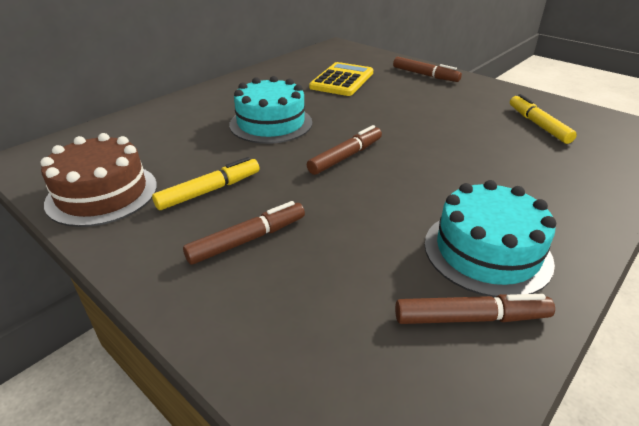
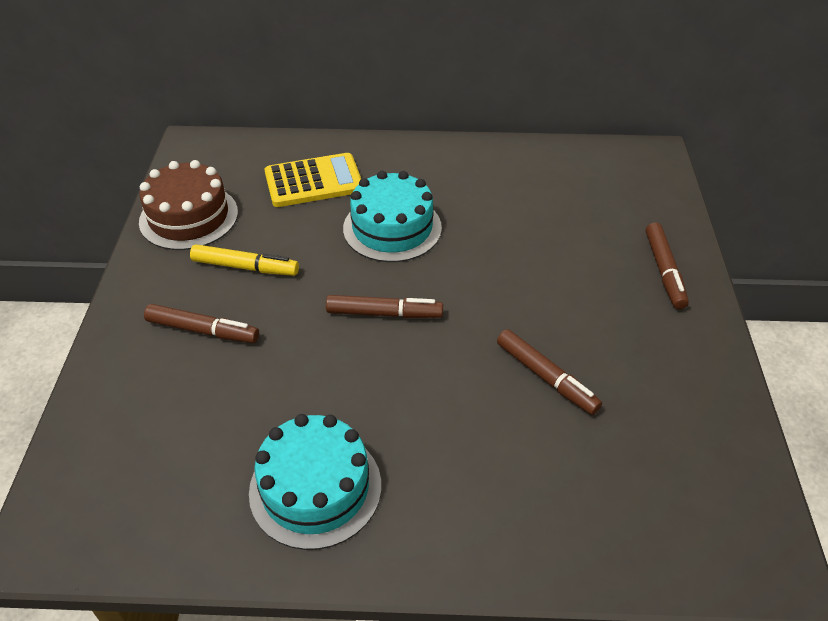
camera: 50 degrees right, 10 degrees up
yellow calculator [309,62,373,96] -> yellow calculator moved to [265,153,361,207]
brown marker [395,294,555,324] -> brown marker moved to [497,329,602,415]
yellow marker [510,94,577,144] -> none

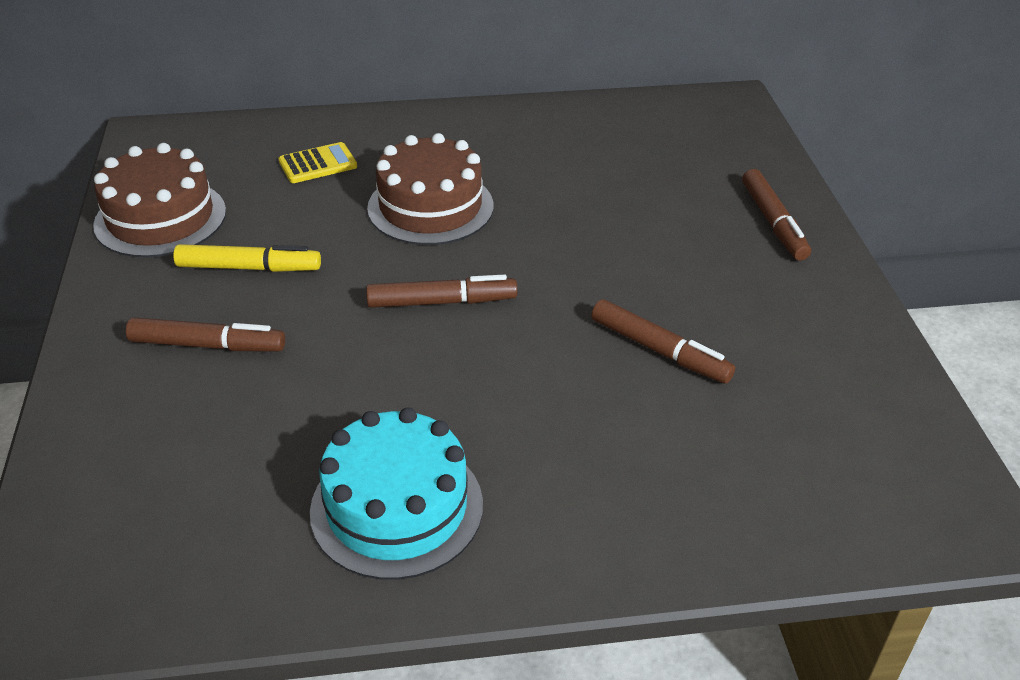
camera: 10 degrees left, 5 degrees down
yellow calculator [265,153,361,207] -> yellow calculator [278,142,357,183], size x0.59
turquoise cake [343,171,442,262] -> brown cake [367,133,493,245]

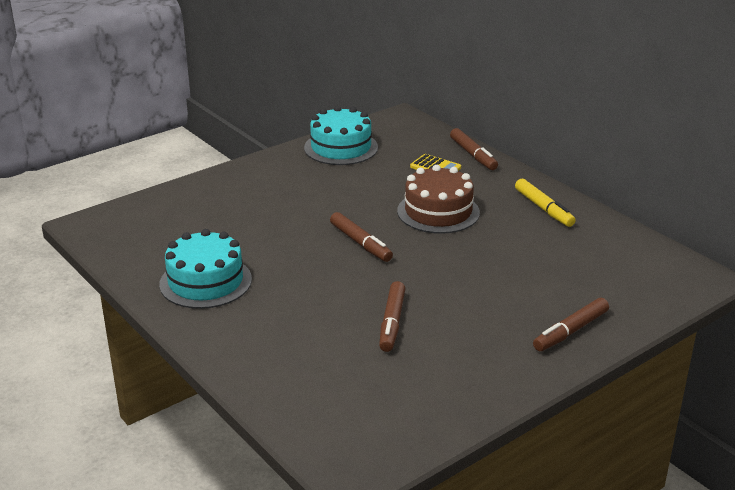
camera: 60 degrees right, 10 degrees down
brown cake [93,143,226,257] -> turquoise cake [304,106,378,165]
brown marker [126,317,285,351] -> brown marker moved to [450,128,498,170]
yellow marker [173,244,321,272] -> yellow marker moved to [515,179,576,227]

